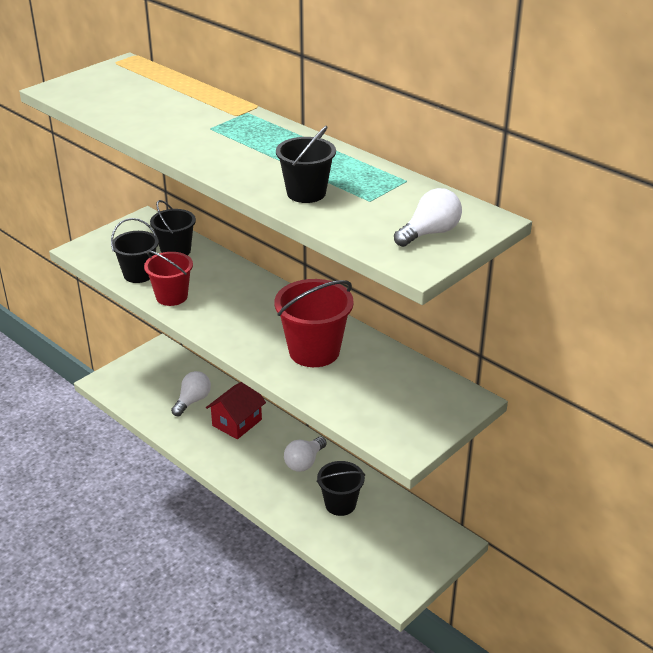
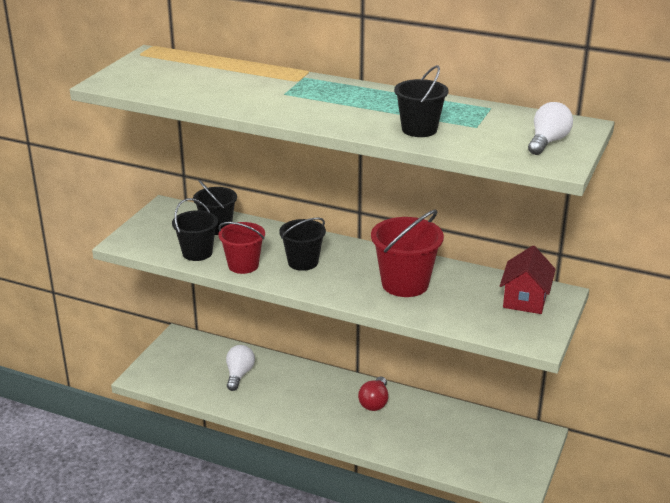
camera: 20 degrees left, 5 degrees down
red house [206,382,266,439] -> red house moved to [500,246,556,314]
white light bulb [284,437,326,472] -> red light bulb [358,377,388,411]
black bucket [317,461,365,516] -> black bucket moved to [279,218,326,271]

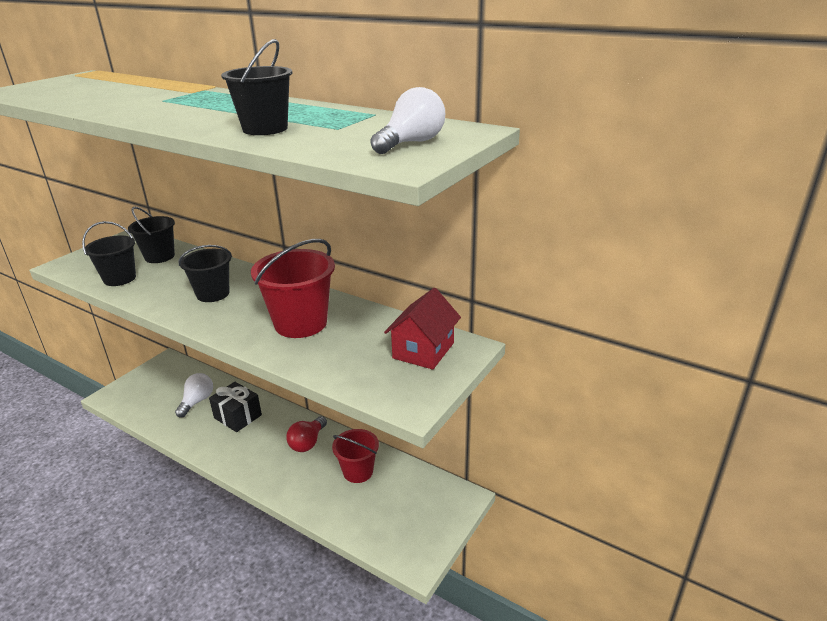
camera: 10 degrees right, 0 degrees up
red bucket [218,222,265,274] -> red bucket moved to [332,429,379,483]
none -> black gift [209,382,262,432]

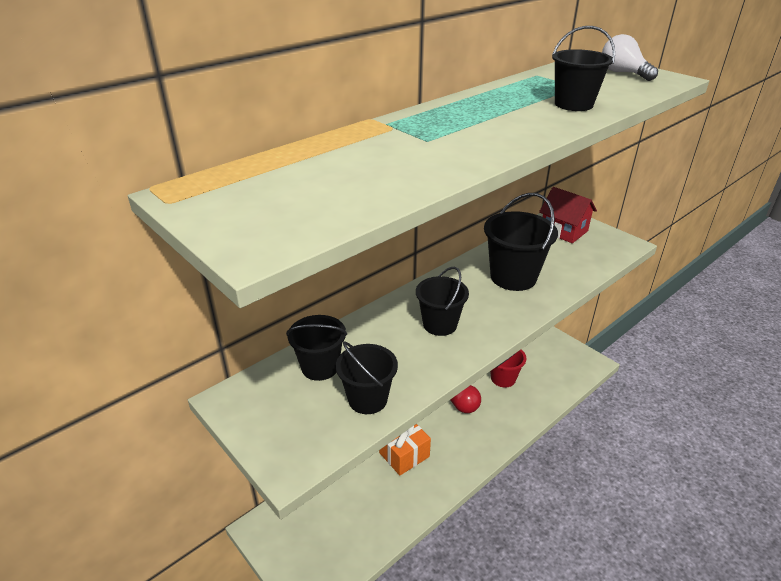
camera: 75 degrees left, 5 degrees up
white light bulb [175,373,213,418] -> none
black gift [209,382,262,432] -> orange gift [379,424,431,475]
red bucket [251,239,335,338] -> black bucket [484,193,558,291]

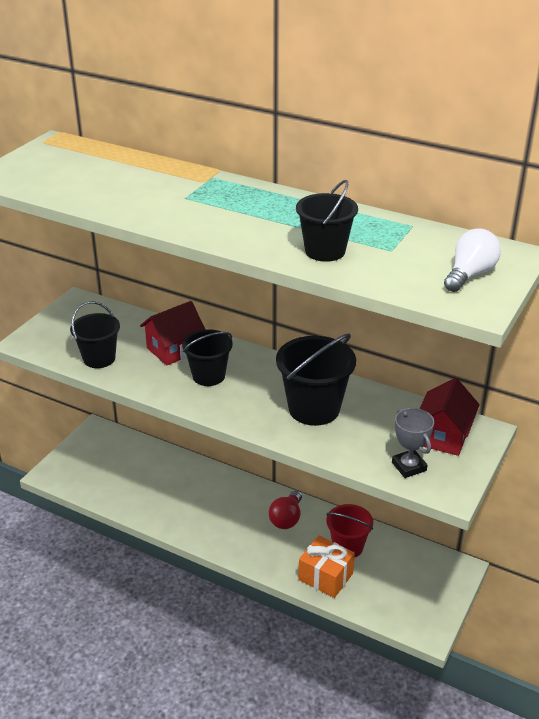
camera: 70 degrees right, 0 degrees up
black bucket [286,315,347,381] -> none
orange gift [379,424,431,475] -> orange gift moved to [298,535,355,598]
none -> red house [140,301,206,366]
none -> grey trophy [392,408,434,478]

